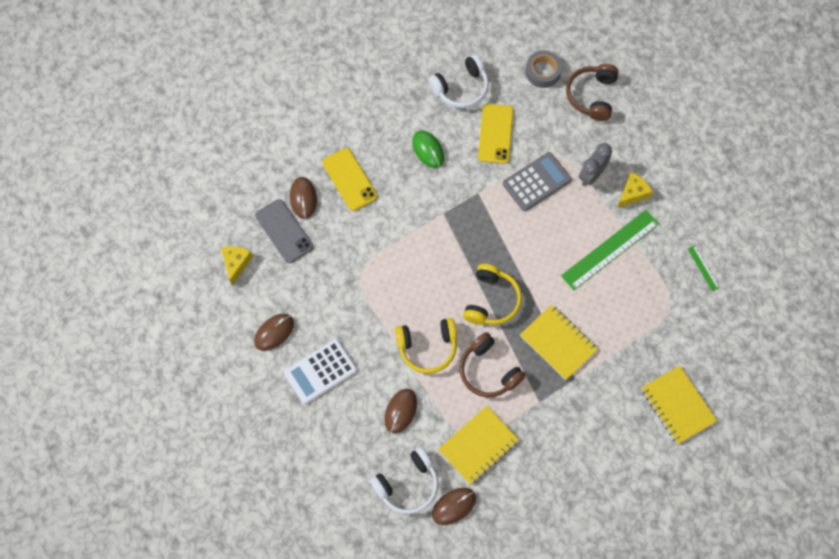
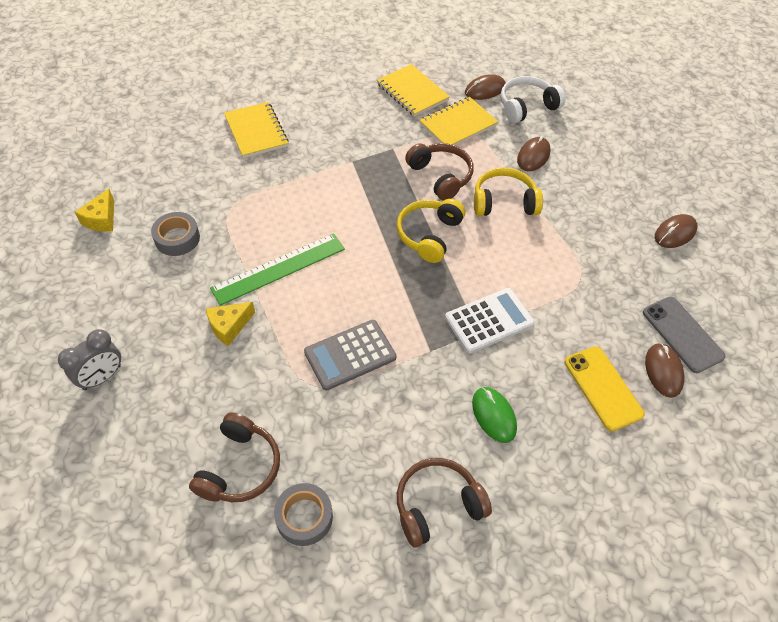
camera: 175 degrees left, 15 degrees down
yellow cheese [221,246,253,285] -> yellow cheese moved to [75,189,114,232]
white calculator [284,339,357,404] -> white calculator moved to [445,288,535,353]
white headphones [428,54,489,108] -> brown headphones [397,458,492,547]
yellow phone [478,104,514,164] -> none
yellow notebook [520,305,598,380] -> yellow notebook moved to [377,64,450,117]
grey clock [579,143,612,186] -> grey clock moved to [58,329,121,390]
green ruler [688,246,720,291] -> grey tape [151,212,200,256]

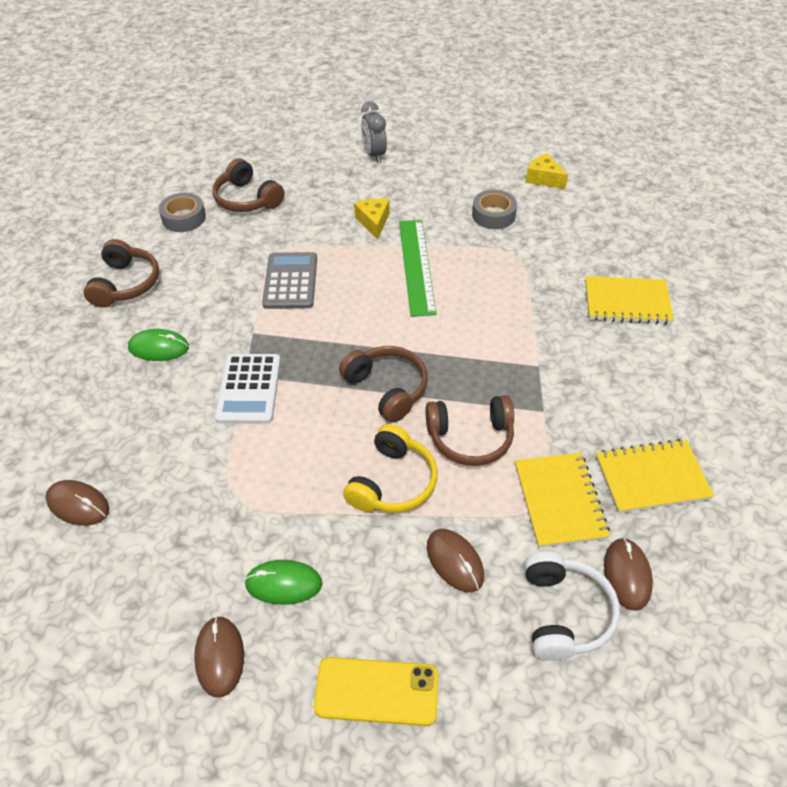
camera: 120 degrees right, 5 degrees down
yellow headphones [397,199,465,263] -> brown headphones [339,346,428,423]
yellow phone [565,346,645,431] -> yellow phone moved to [314,657,438,726]
grey phone [643,297,726,373] -> none
none -> green mouse [244,560,322,605]

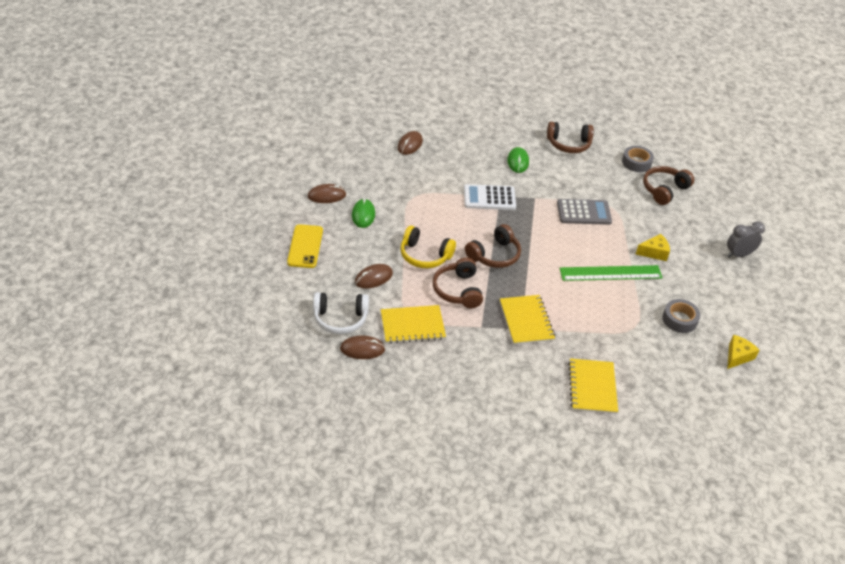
camera: 85 degrees right, 5 degrees down
yellow notebook [596,439,714,513] -> yellow notebook moved to [500,295,555,345]

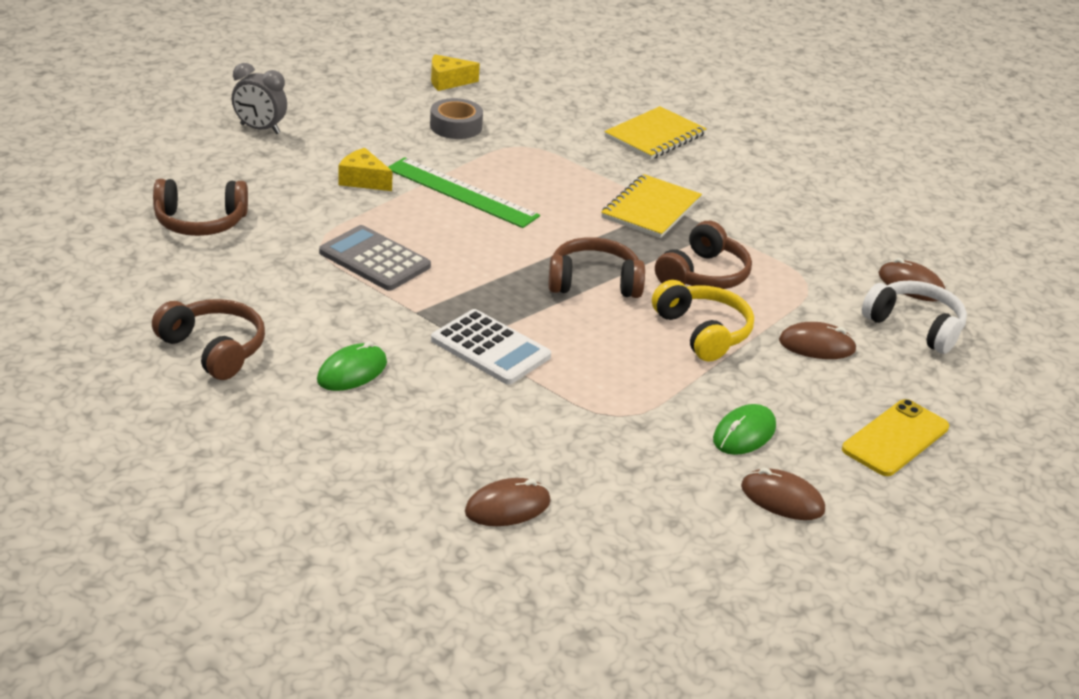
camera: 140 degrees left, 10 degrees down
yellow notebook [381,305,446,344] -> none
grey tape [622,146,654,172] -> none

